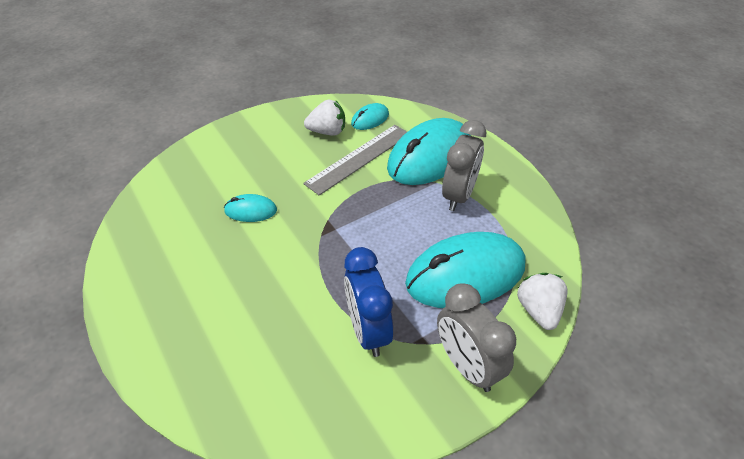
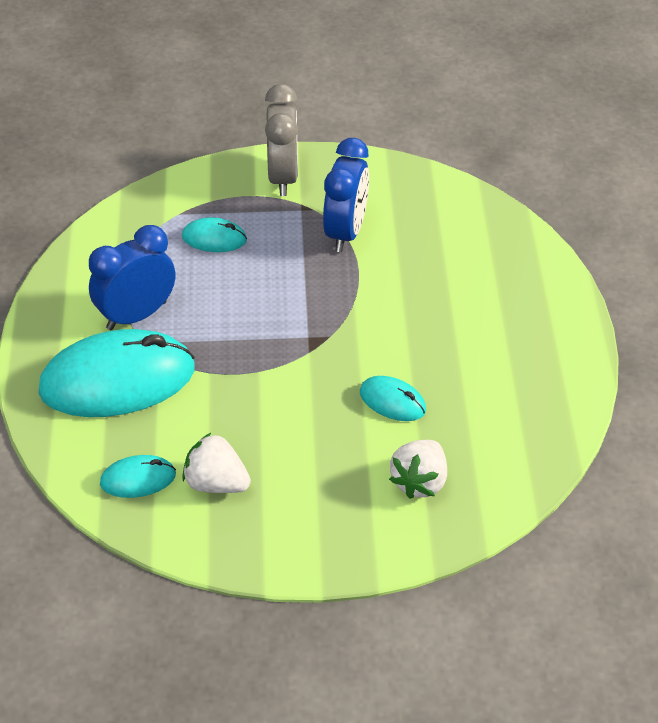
camera: 150 degrees left, 0 degrees up
grey ruler [303,125,407,196] -> none
turquoise mouse [405,232,525,308] -> turquoise mouse [182,217,247,252], size x0.46
grey clock [442,120,486,211] -> blue clock [89,225,176,330]
white strawberry [517,273,567,330] -> white strawberry moved to [389,440,447,499]

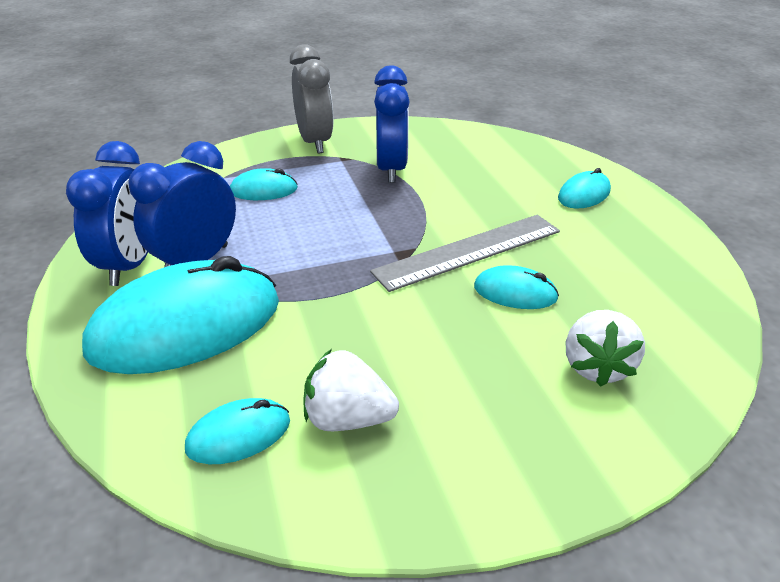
camera: 15 degrees left, 10 degrees down
none -> blue clock [66,141,148,286]
none -> grey ruler [370,215,560,292]
none -> turquoise mouse [558,168,611,209]

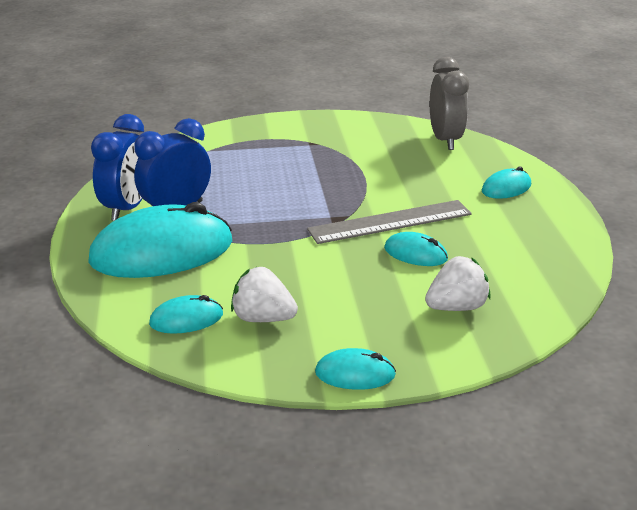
camera: 10 degrees right, 5 degrees down
turquoise mouse [230,168,298,200] -> turquoise mouse moved to [315,348,396,390]
grey clock [290,44,333,154] -> grey clock moved to [430,57,469,150]
blue clock [374,66,410,183] -> none
white strawberry [566,310,645,387] -> white strawberry turned 135 degrees counterclockwise [425,256,491,311]

